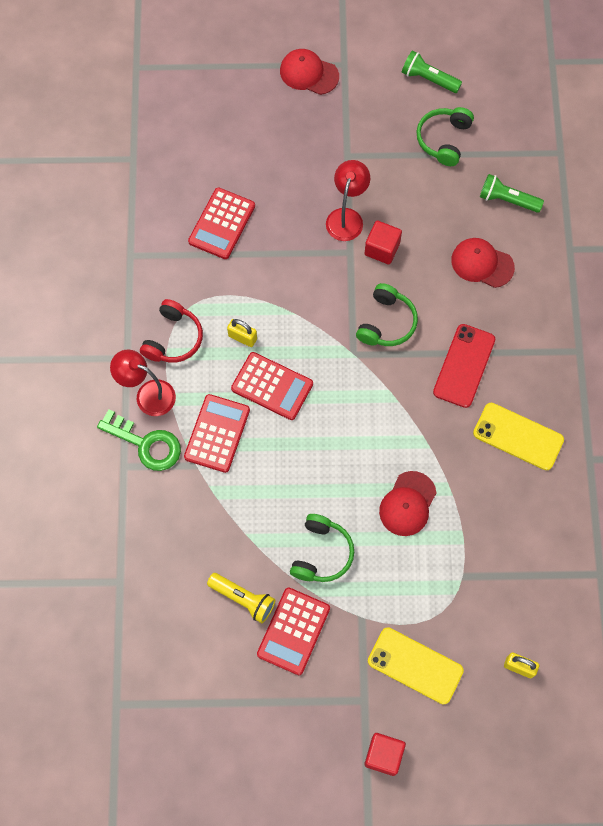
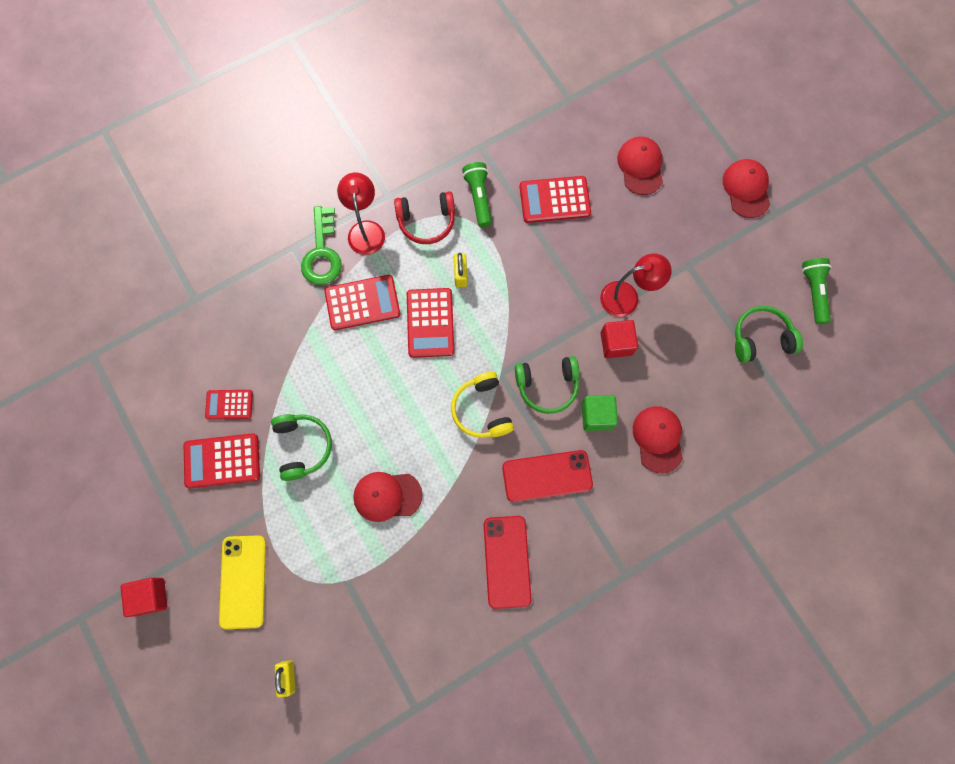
camera: 60 degrees right, 5 degrees up
yellow flashlight [207,573,275,623] -> red calculator [205,390,253,420]
green headphones [290,514,354,582] -> green headphones turned 90 degrees counterclockwise [271,414,332,481]
yellow phone [473,403,564,470] -> red phone [484,516,532,609]
green flashlight [480,174,544,213] -> green flashlight moved to [462,162,492,227]
none -> yellow headphones [451,372,514,438]
none -> green cube [582,395,618,431]
none -> red cap [617,137,663,195]

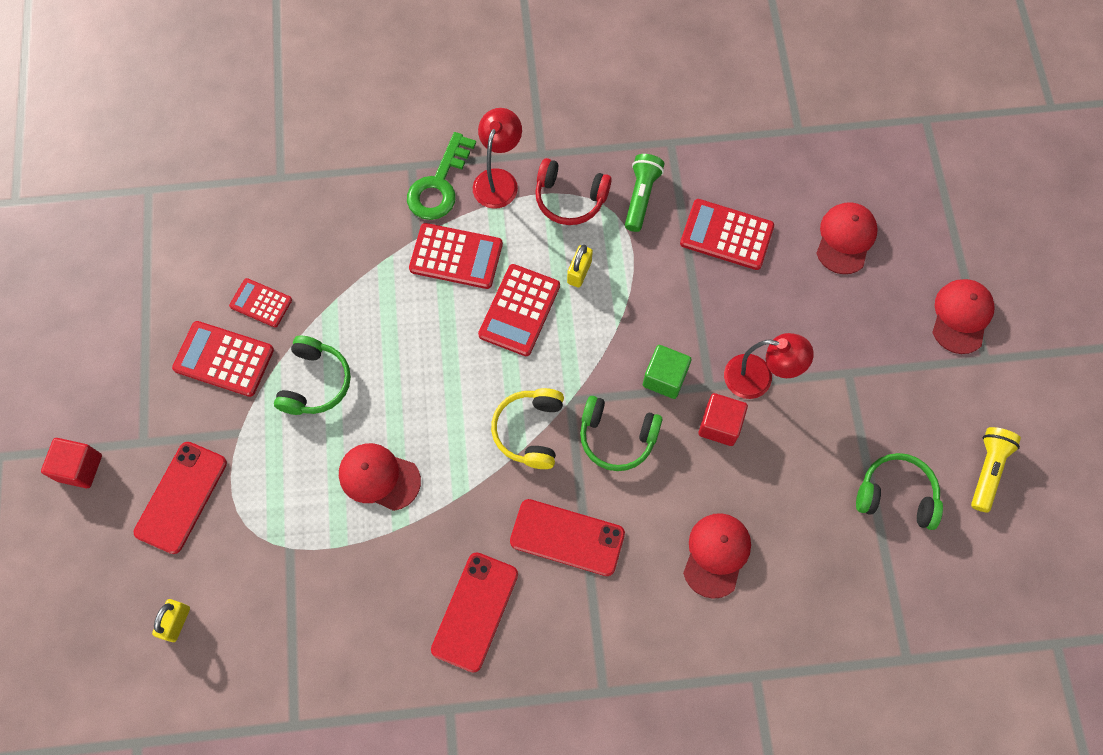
camera: 25 degrees right, 5 degrees down
yellow phone [219,535,266,629] -> red phone [134,442,227,554]
green cube [582,395,618,431] -> green cube moved to [643,345,692,399]
green flashlight [802,258,832,324] -> yellow flashlight [971,427,1021,512]

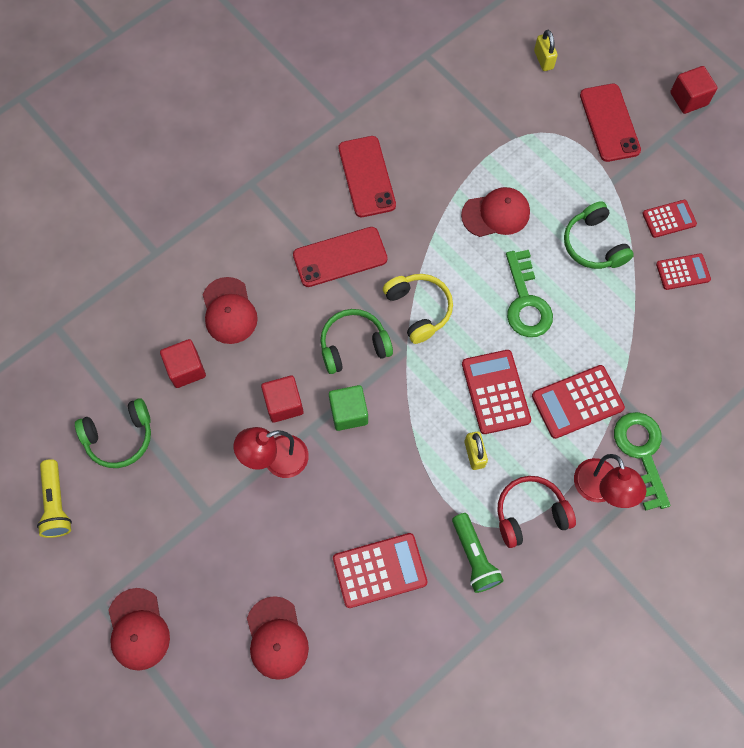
camera: 145 degrees right, 0 degrees up
red calculator [172,321,274,397] -> red calculator [642,200,697,238], size x0.63
none -> red cube [160,339,206,388]
none -> green key [506,250,553,337]

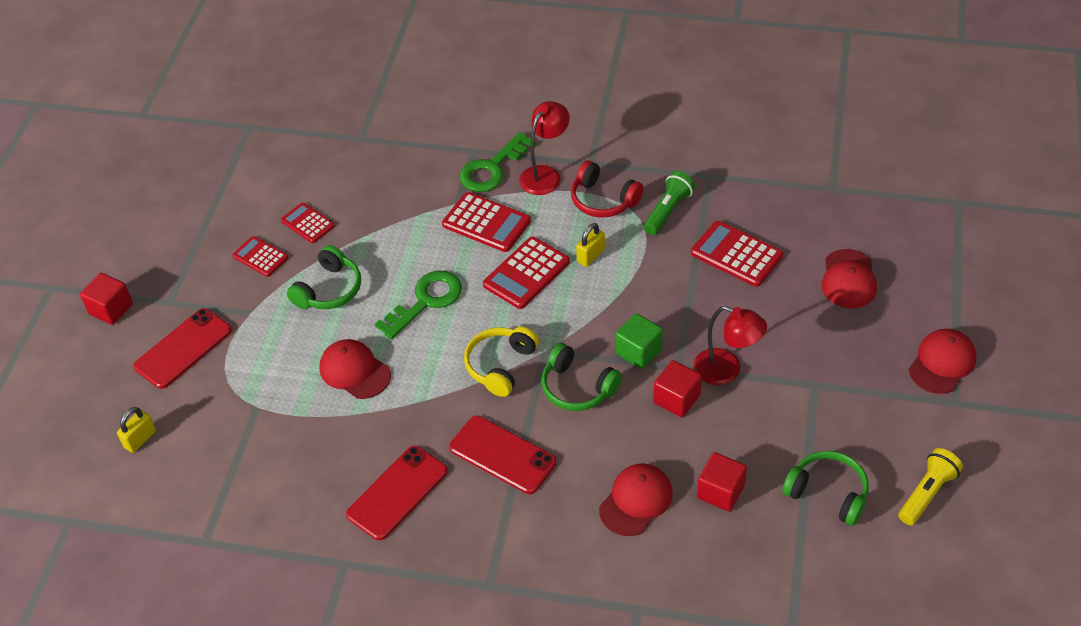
camera: 125 degrees left, 20 degrees down
red cap [247,596,309,680] -> red cap turned 150 degrees clockwise [821,249,877,308]

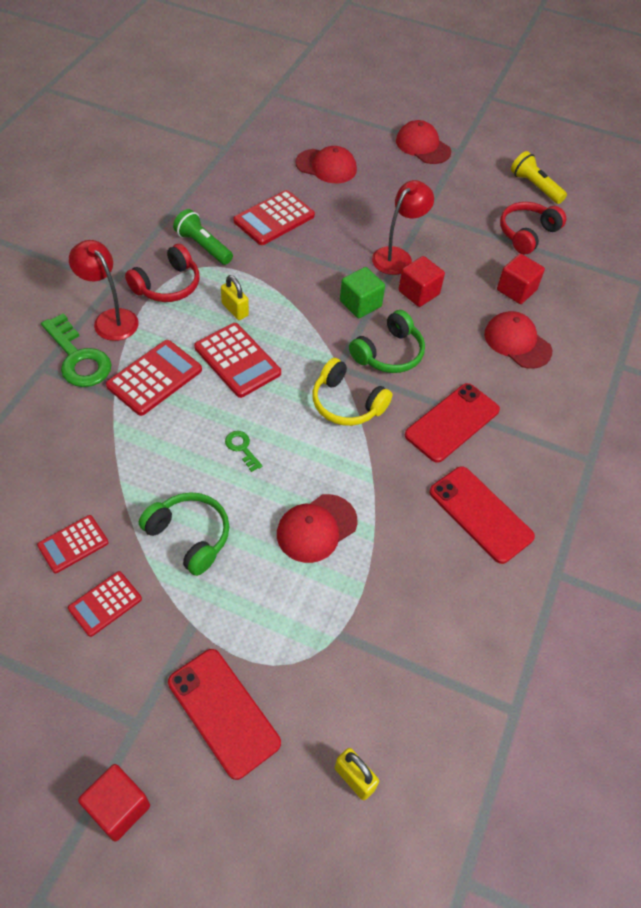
camera: 85 degrees left, 5 degrees up
green key [375,270,462,339] -> green key [225,431,263,472], size x0.48
green headphones [782,451,869,526] -> red headphones [500,202,566,254]

